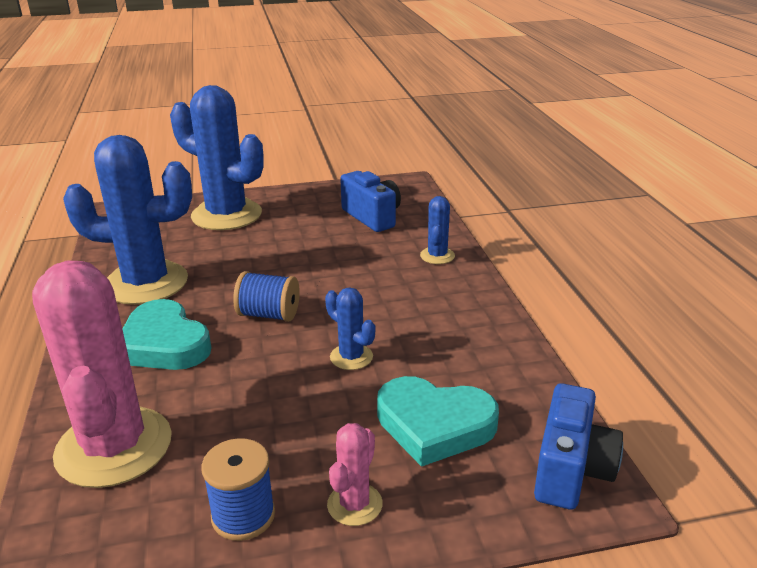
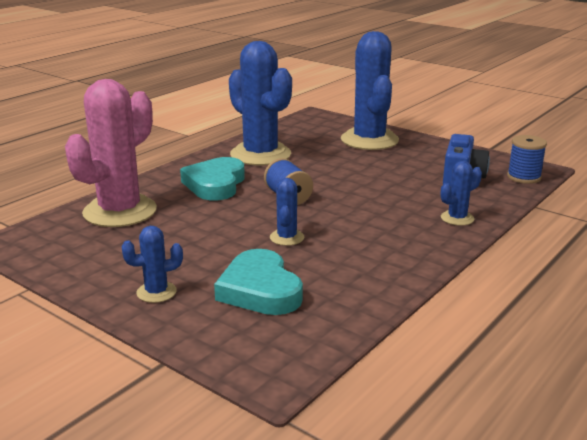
camera: 50 degrees right, 5 degrees down
blue spool [202,438,275,541] -> blue spool moved to [507,135,547,184]
pink cactus [327,423,382,526] -> blue cactus [122,226,183,303]
blue camera [534,383,623,510] -> none

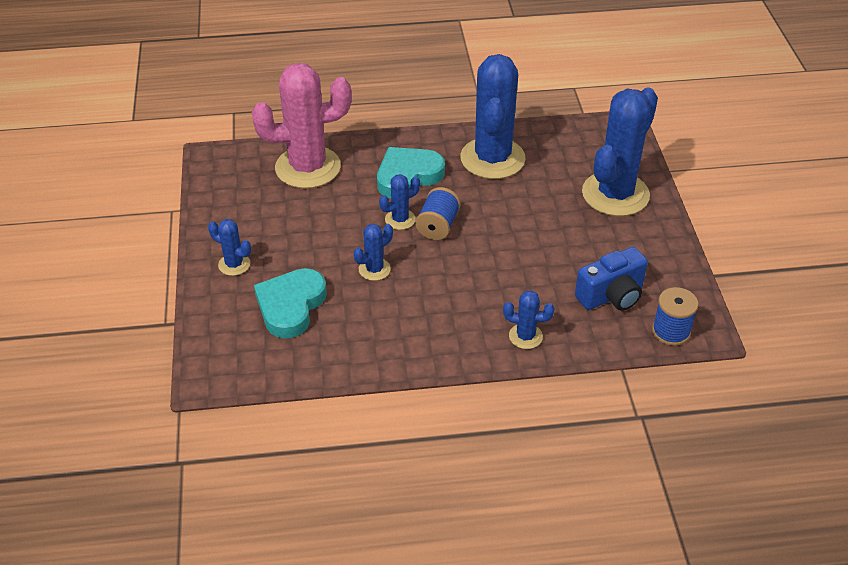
camera: 45 degrees right, 20 degrees up
none -> blue cactus [379,174,420,230]

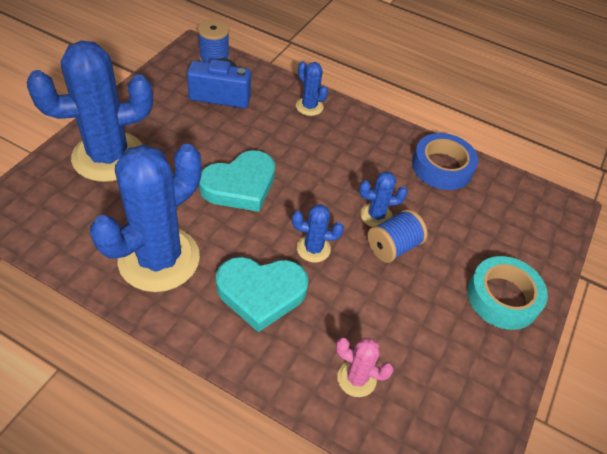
camera: 150 degrees left, 5 degrees up
blue cactus [208,219,251,276] -> turquoise tape [467,256,548,330]
pink cactus [252,63,351,189] -> pink cactus [336,338,394,397], size x0.45
turquoise heart [254,268,327,339] -> turquoise heart moved to [199,150,275,212]
blue spool [415,187,461,240] -> blue spool moved to [368,209,428,263]
none -> blue tape [412,133,478,190]

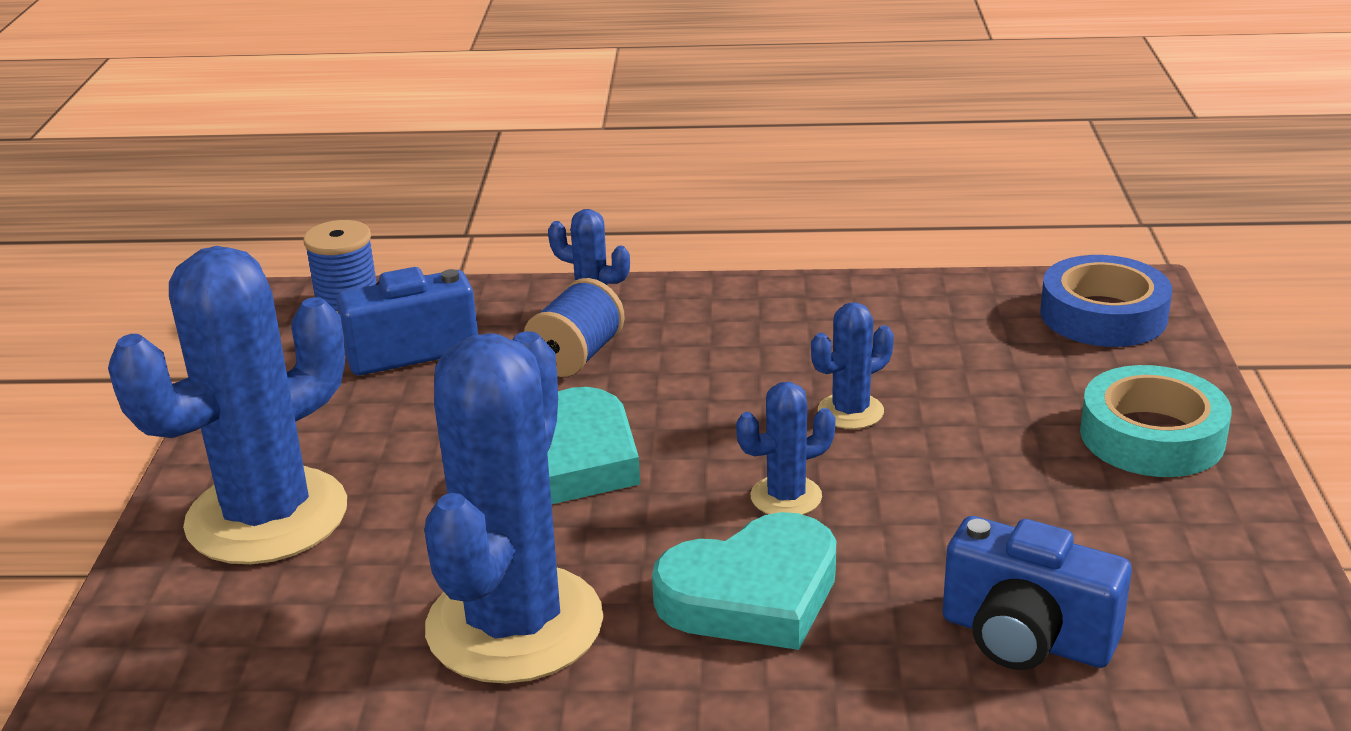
camera: 20 degrees left, 20 degrees down
pink cactus [336,338,394,397] -> blue camera [943,516,1132,670]
blue spool [368,209,428,263] -> blue spool moved to [524,278,625,377]
blue tape [412,133,478,190] -> blue tape moved to [1040,255,1172,347]

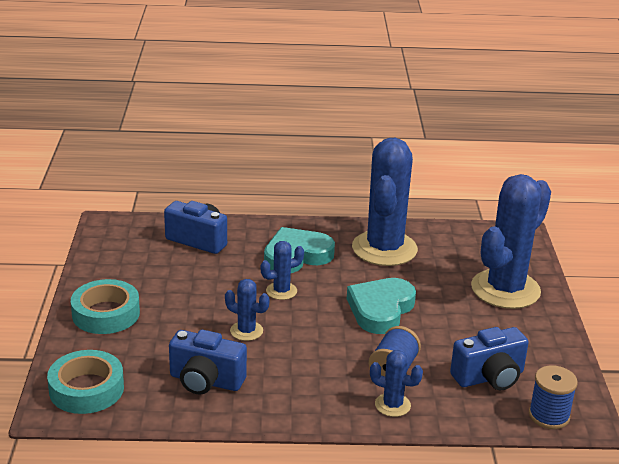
camera: 175 degrees right, 0 degrees up
blue cactus [811,302,894,429] -> blue cactus turned 60 degrees clockwise [225,279,269,341]
blue tape [1040,255,1172,347] -> turquoise tape [47,350,124,414]
none -> blue camera [169,330,247,395]

